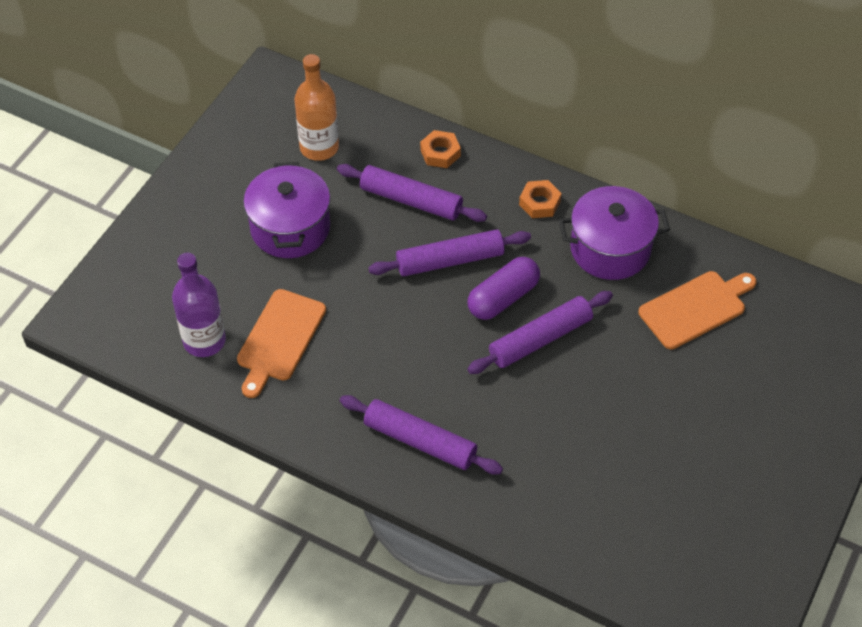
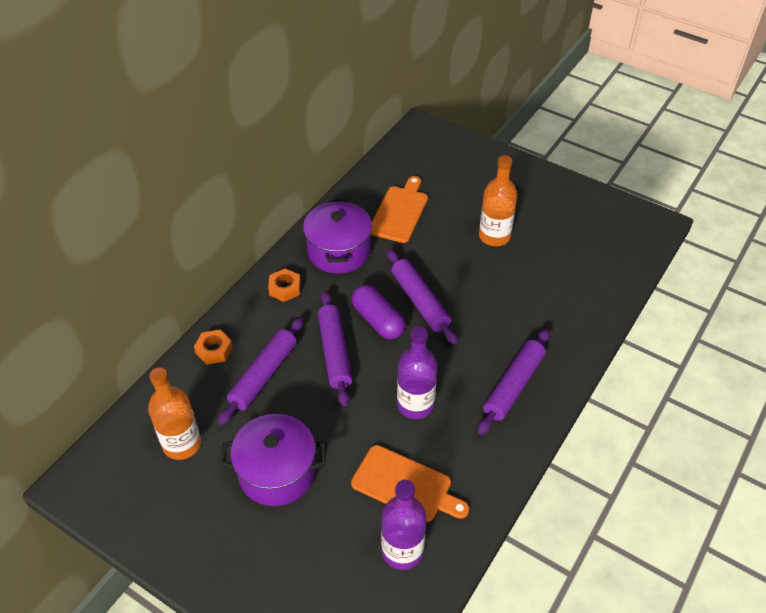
camera: 85 degrees left, 5 degrees down
orange cutting board [638,271,757,349] -> orange cutting board turned 45 degrees clockwise [371,176,428,243]
none -> purple bottle [397,326,437,419]
none -> orange bottle [479,155,517,246]

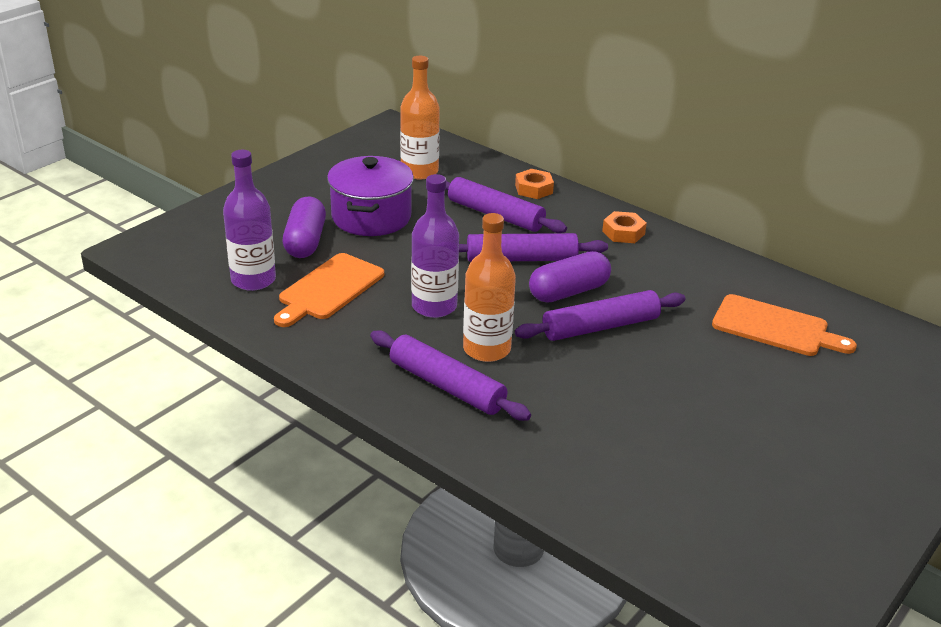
camera: 95 degrees right, 15 degrees down
purple pot [303,200,372,274] -> none
orange bottle [479,155,517,246] -> orange bottle moved to [463,213,516,362]
none -> purple capsule [283,196,326,258]

